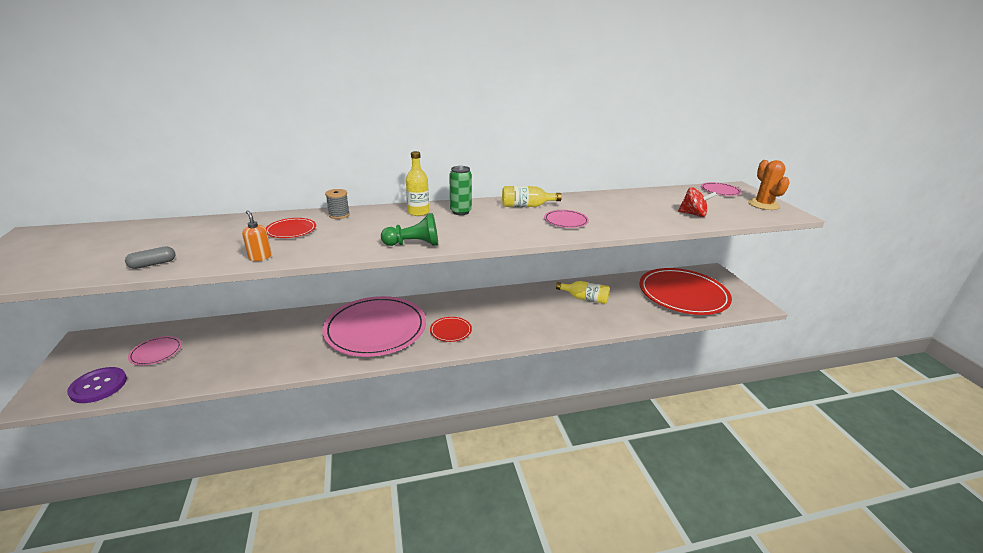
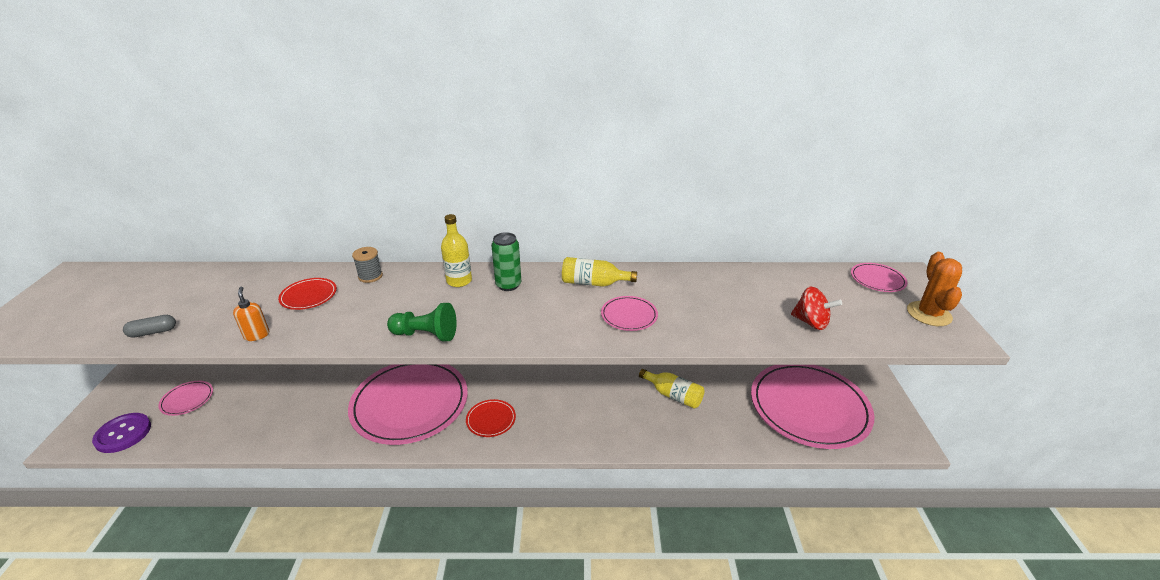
camera: 15 degrees right, 5 degrees up
red plate [639,268,732,315] -> pink plate [751,365,874,449]

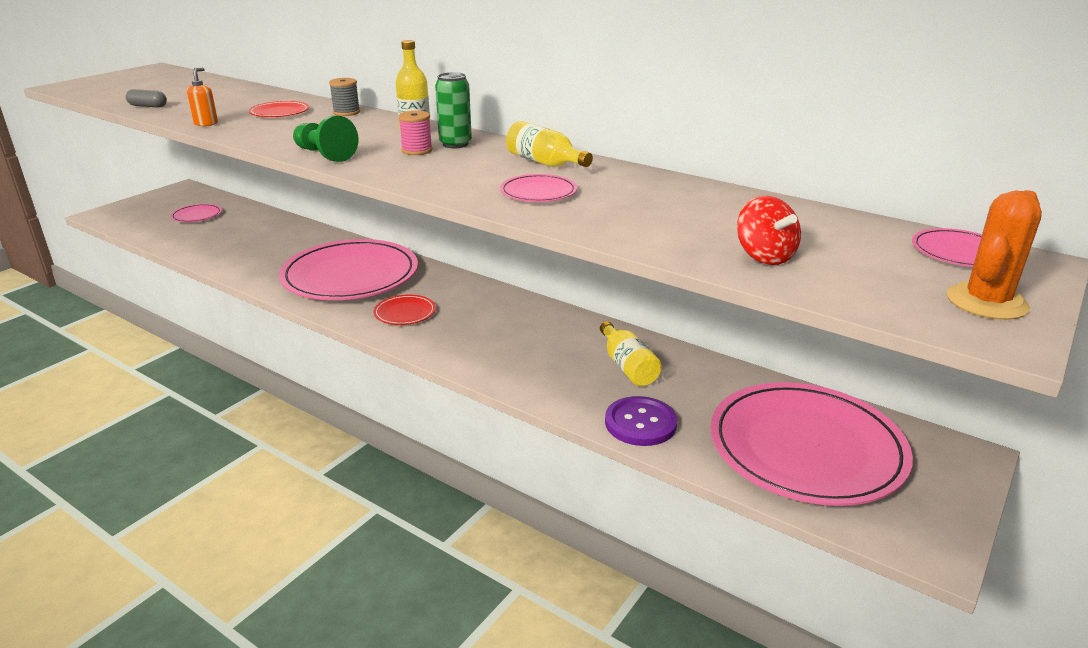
camera: 35 degrees right, 5 degrees down
purple button [92,413,151,453] -> purple button moved to [605,396,678,446]
none -> pink spool [398,111,433,155]

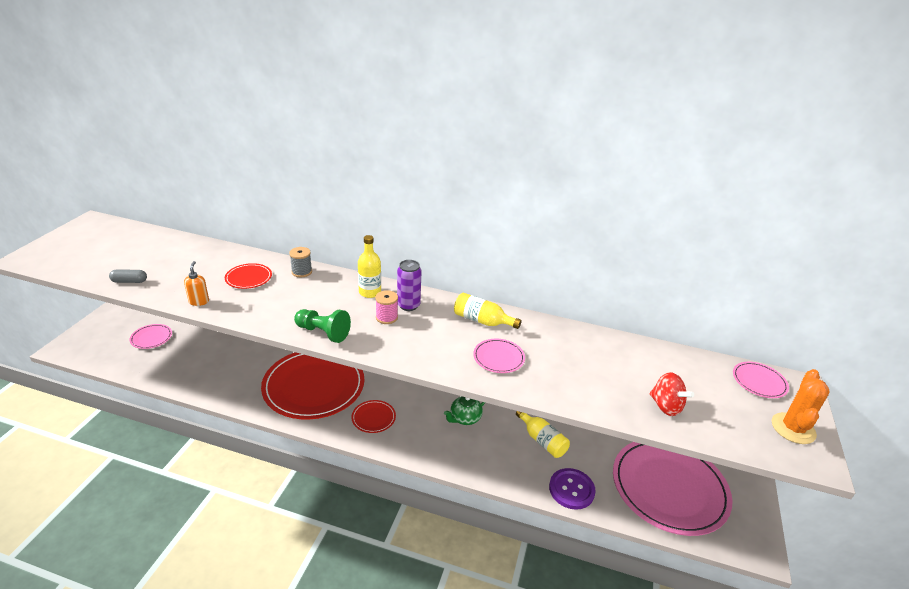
camera: 20 degrees left, 5 degrees up
pink plate [279,239,418,300] -> red plate [261,352,364,419]
green can [435,72,472,148] -> purple can [397,260,422,311]
none -> green teapot [444,396,485,425]

